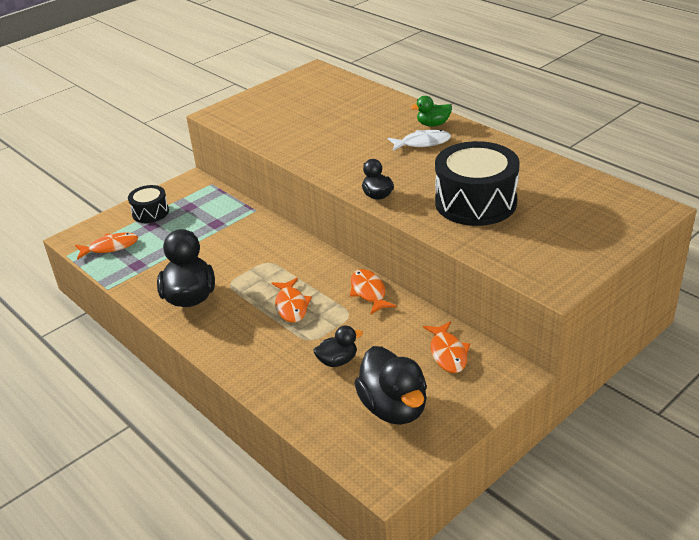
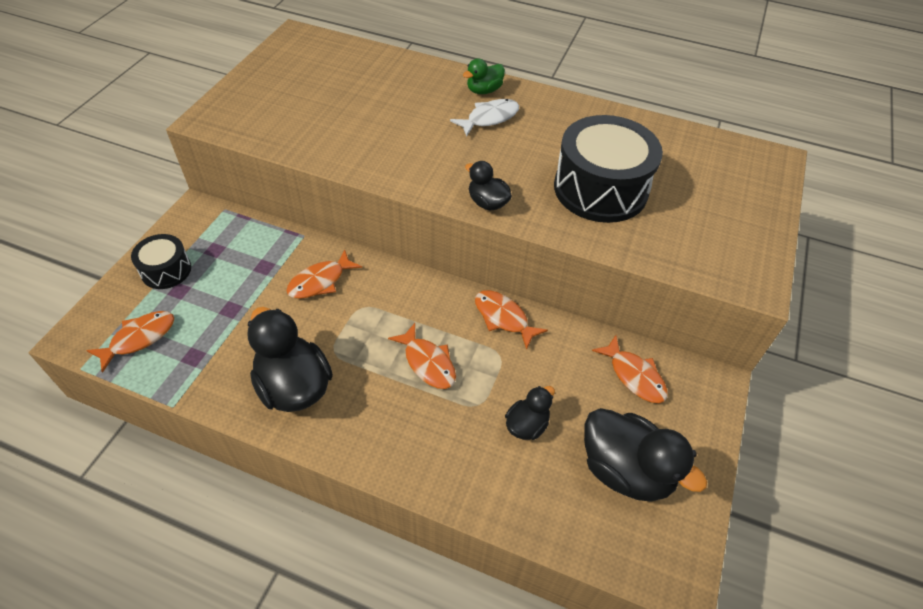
camera: 30 degrees left, 15 degrees up
none -> orange fish [286,249,362,299]

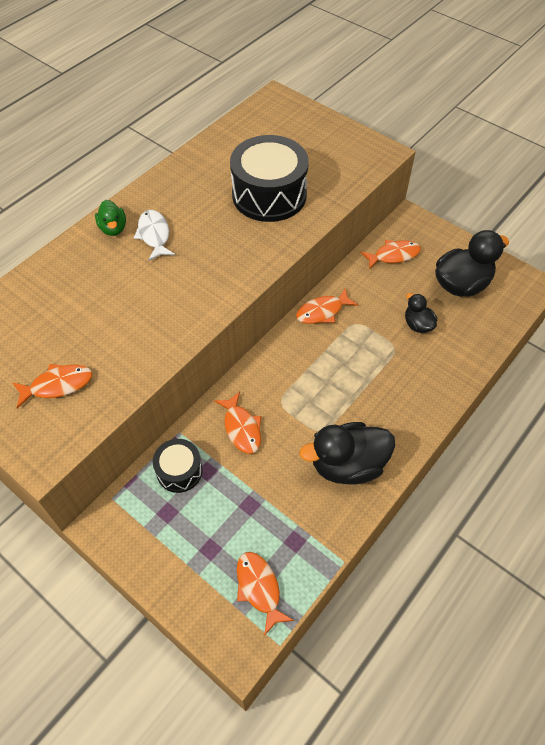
camera: 70 degrees left, 5 degrees up
black drum [131,234,191,289] -> black drum moved to [153,439,202,493]
orange fish [388,323,456,389] -> orange fish moved to [12,364,92,409]
black duck [465,161,512,211] -> none

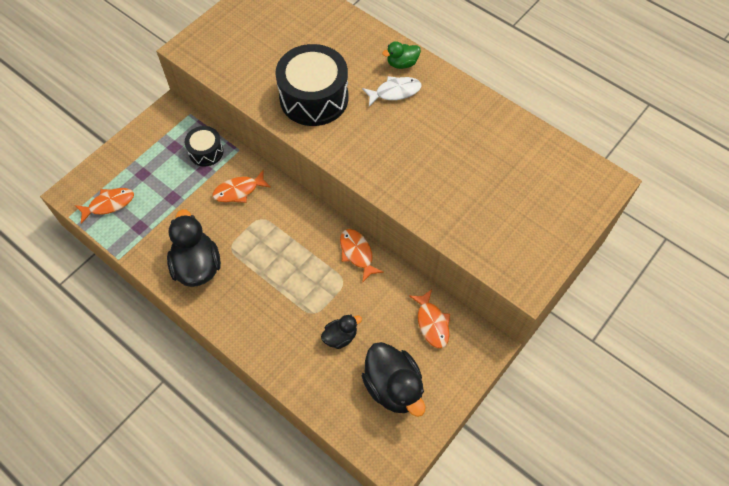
camera: 90 degrees right, 5 degrees up
orange fish [12,364,92,409] -> none
black drum [230,135,309,222] -> black drum moved to [275,44,348,126]

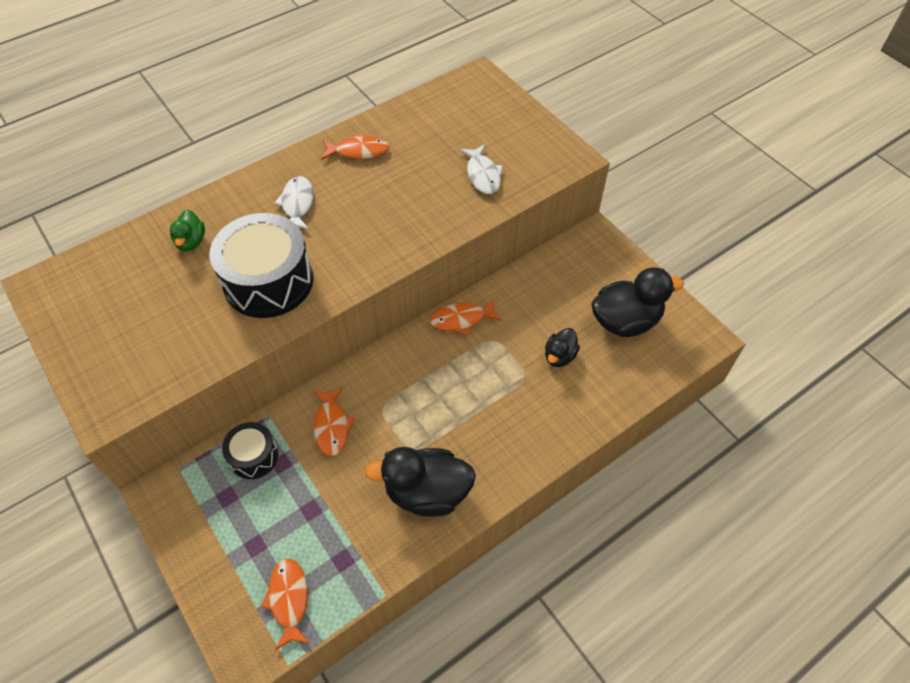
camera: 75 degrees left, 5 degrees down
black duck [321,315,362,349] -> black duck turned 135 degrees counterclockwise [545,328,580,367]
green duck [382,41,421,69] -> green duck moved to [170,210,205,251]
orange fish [409,289,450,348] -> orange fish moved to [322,133,390,160]
none -> white fish [460,144,503,194]

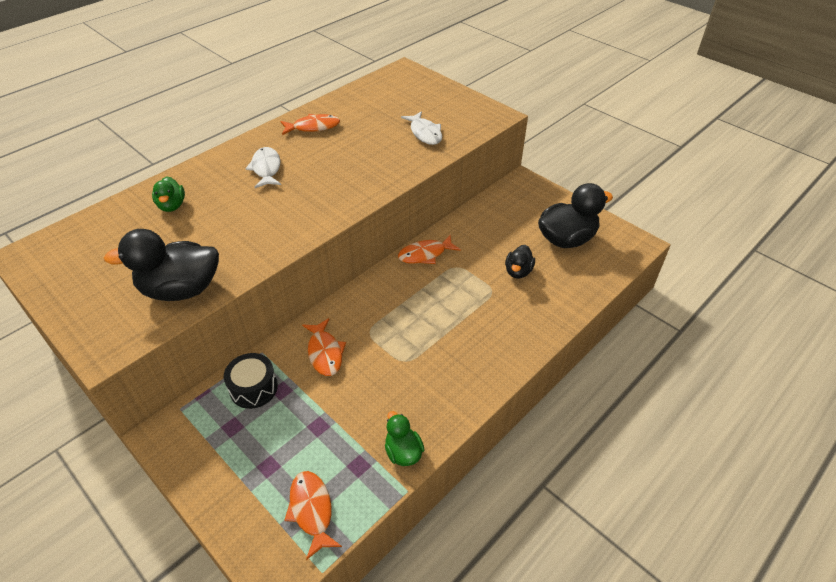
camera: 10 degrees left, 10 degrees down
black drum [209,213,313,318] -> none
black duck [365,447,476,517] -> black duck moved to [104,229,219,301]
none -> green duck [385,411,425,466]

